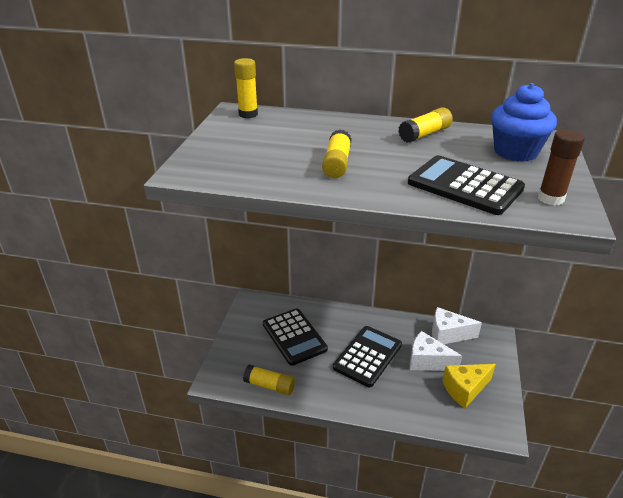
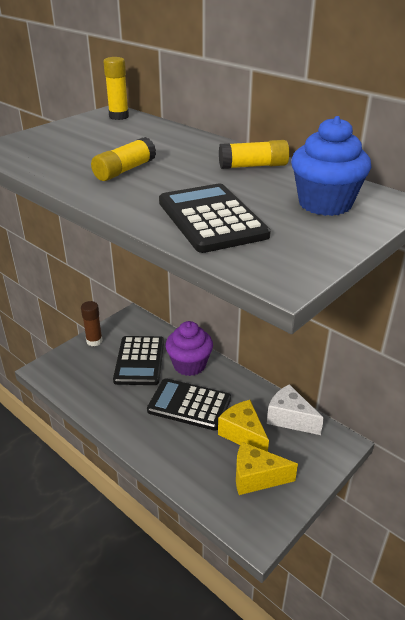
camera: 30 degrees right, 0 degrees up
yellow glue stick [243,365,295,395] -> none
black calculator [333,326,402,387] -> black calculator turned 135 degrees counterclockwise [147,378,231,431]
white cheese [410,331,462,371] -> yellow cheese [218,400,269,452]
brown glue stick [538,129,585,206] -> brown glue stick moved to [81,301,103,346]
none -> purple cupcake [166,321,213,376]

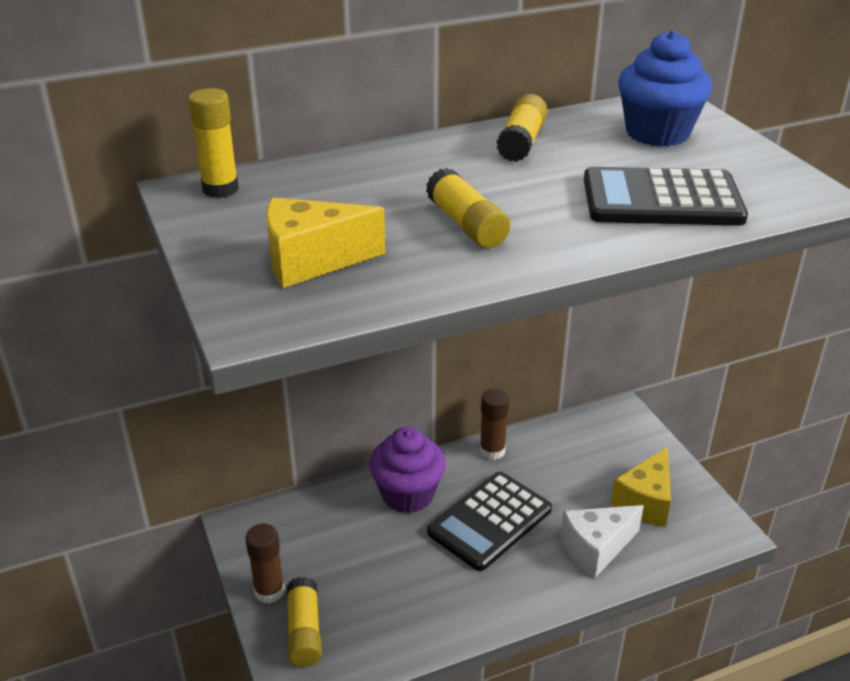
camera: 65 degrees left, 0 degrees up
black calculator [113,336,164,385] -> none
yellow cheese [218,400,269,452] -> yellow cheese moved to [266,198,385,288]
white cheese [267,384,324,435] -> white cheese moved to [560,505,644,578]
none -> yellow glue stick [287,577,322,667]
none -> brown glue stick [480,389,509,460]

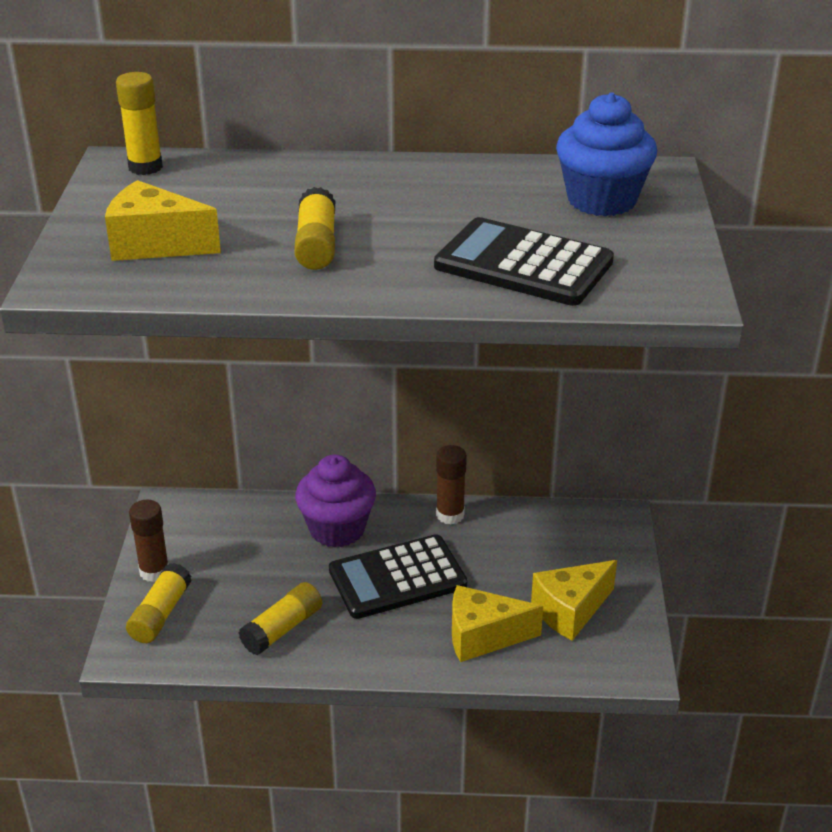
camera: 25 degrees right, 0 degrees up
yellow glue stick [497,94,547,162] -> yellow glue stick moved to [239,582,322,655]
white cheese [560,505,644,578] -> yellow cheese [452,585,543,662]

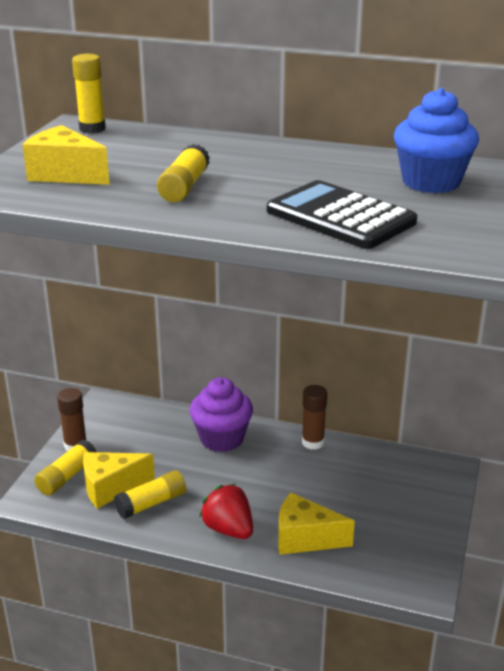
camera: 15 degrees right, 5 degrees down
black calculator [329,534,467,619] -> none
yellow cheese [531,560,617,641] -> yellow cheese moved to [83,452,155,509]
none -> red strawberry [199,483,253,539]

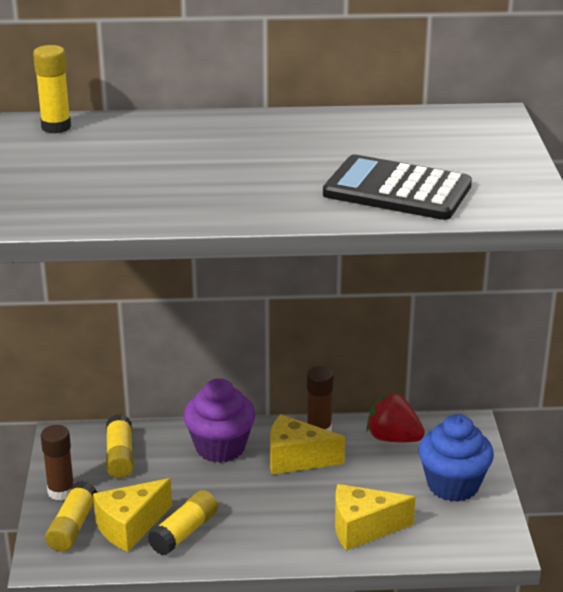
camera: 20 degrees left, 0 degrees up
yellow cheese [22,125,110,185] -> yellow cheese moved to [270,414,345,475]
yellow glue stick [157,144,210,202] -> yellow glue stick moved to [106,414,134,478]
red strawberry [199,483,253,539] -> red strawberry moved to [367,393,425,442]
blue cupcake [394,88,479,193] -> blue cupcake moved to [419,414,494,502]

